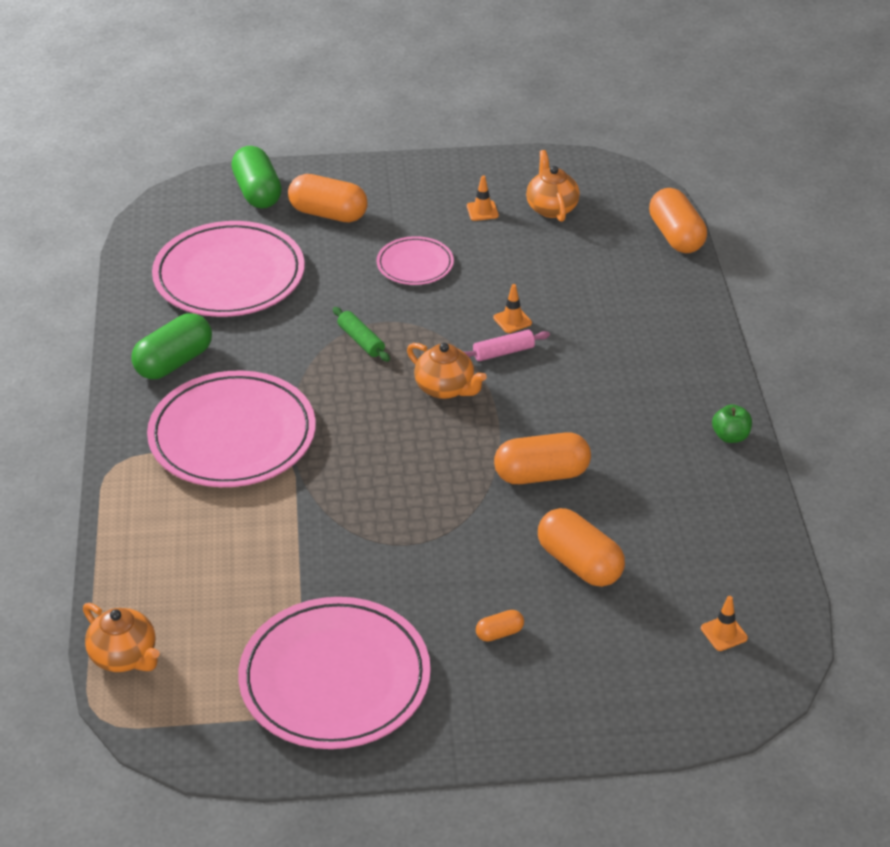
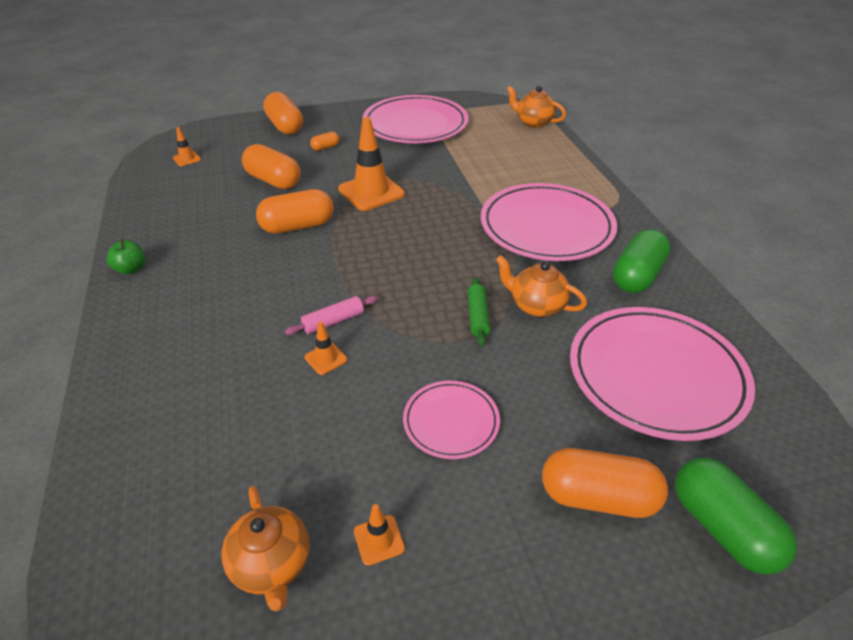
camera: 170 degrees right, 0 degrees up
green rolling pin [333,307,390,362] -> green rolling pin turned 45 degrees clockwise [467,277,490,347]
orange teapot [407,343,487,399] -> orange teapot moved to [496,255,587,317]
orange capsule [649,188,707,253] -> orange capsule moved to [263,92,303,135]
none -> orange traffic cone [338,117,405,211]

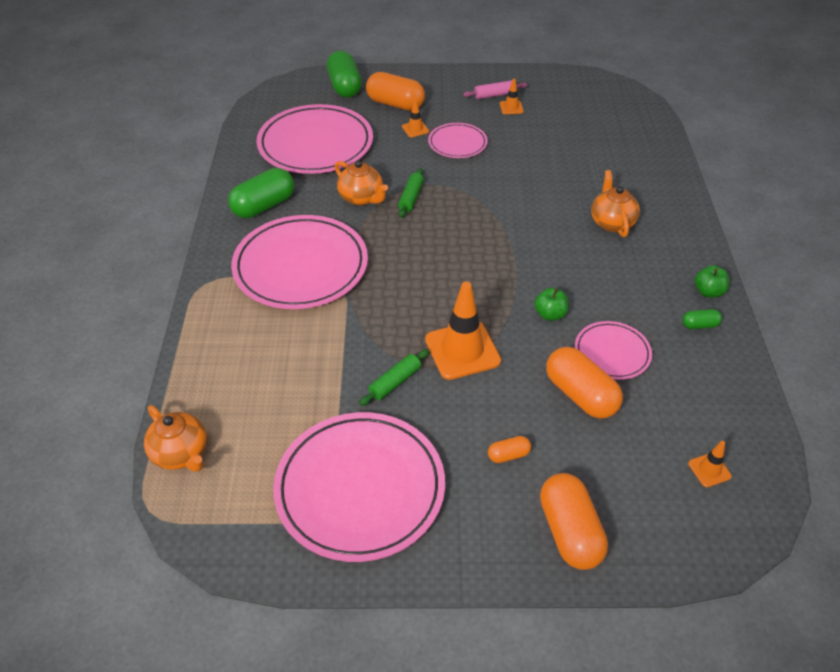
camera: 165 degrees left, 5 degrees up
orange teapot [221,486,310,611] -> orange teapot moved to [591,170,640,237]
orange capsule [256,189,334,234] -> green apple [534,288,569,321]
pink rolling pin [285,296,378,335] -> pink rolling pin moved to [463,80,527,99]
orange traffic cone [305,322,347,375] -> orange traffic cone moved to [402,100,429,137]
none -> green rolling pin [359,349,429,406]
none -> pink plate [575,321,652,380]
none -> green capsule [682,309,722,329]

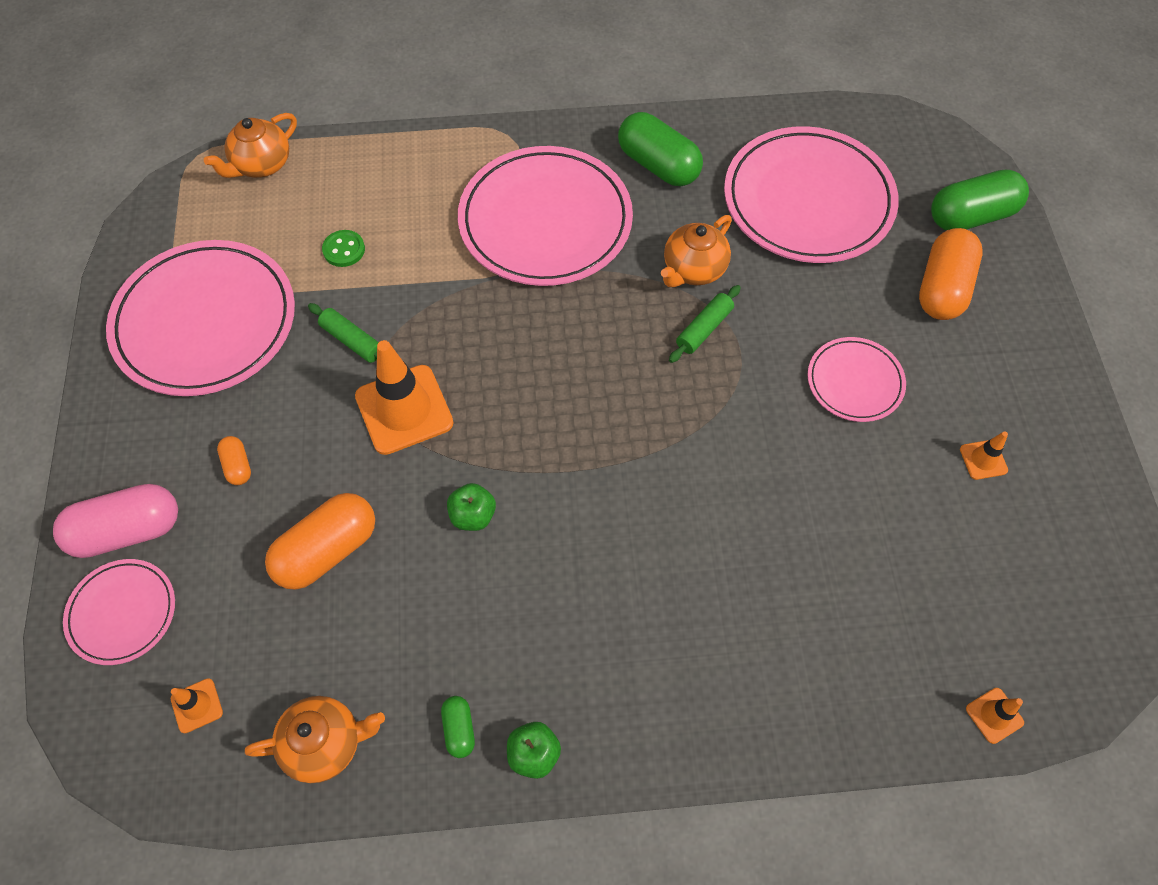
camera: 85 degrees right, 15 degrees up
green rolling pin [398,168,424,218] -> green rolling pin turned 60 degrees counterclockwise [669,285,741,363]
orange traffic cone [402,100,429,137] -> orange traffic cone moved to [966,688,1024,744]
pink rolling pin [463,80,527,99] -> none
orange capsule [540,473,608,570] -> pink capsule [53,484,178,558]
pink plate [575,321,652,380] -> pink plate moved to [63,559,175,665]
orange teapot [591,170,640,237] -> orange teapot moved to [245,696,385,783]
none -> green button [322,230,365,267]

